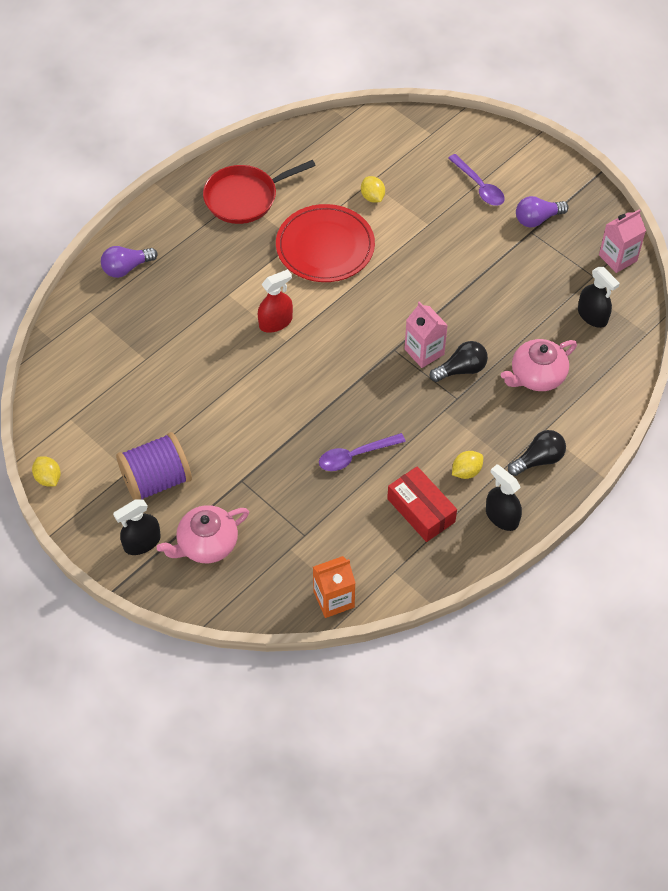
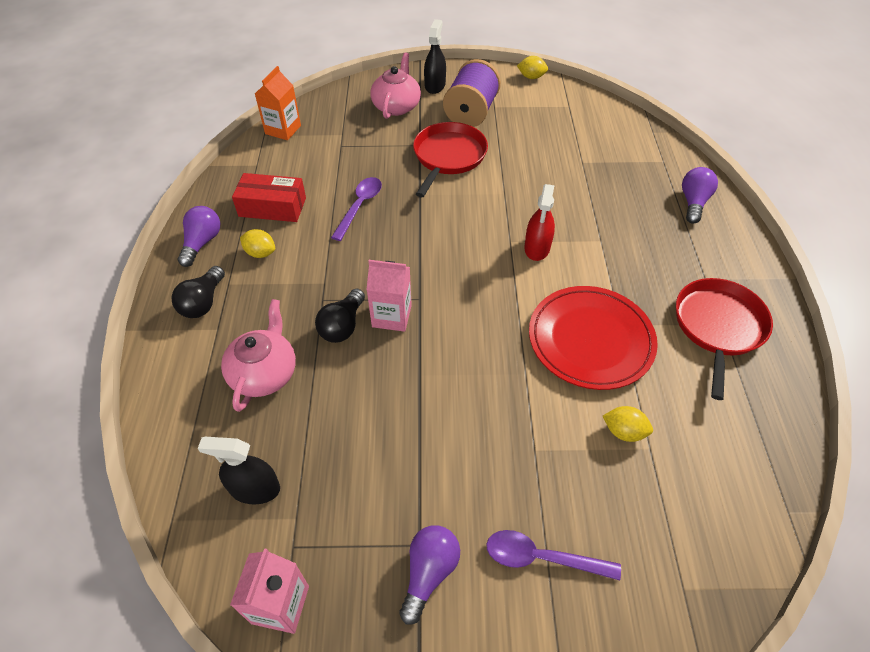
camera: 135 degrees right, 5 degrees down
yellow lemon [452,451,483,479] -> yellow lemon turned 75 degrees counterclockwise [240,229,275,258]
black spray bottle [486,464,522,531] -> purple light bulb [178,206,220,267]
none -> red pan [413,122,488,197]

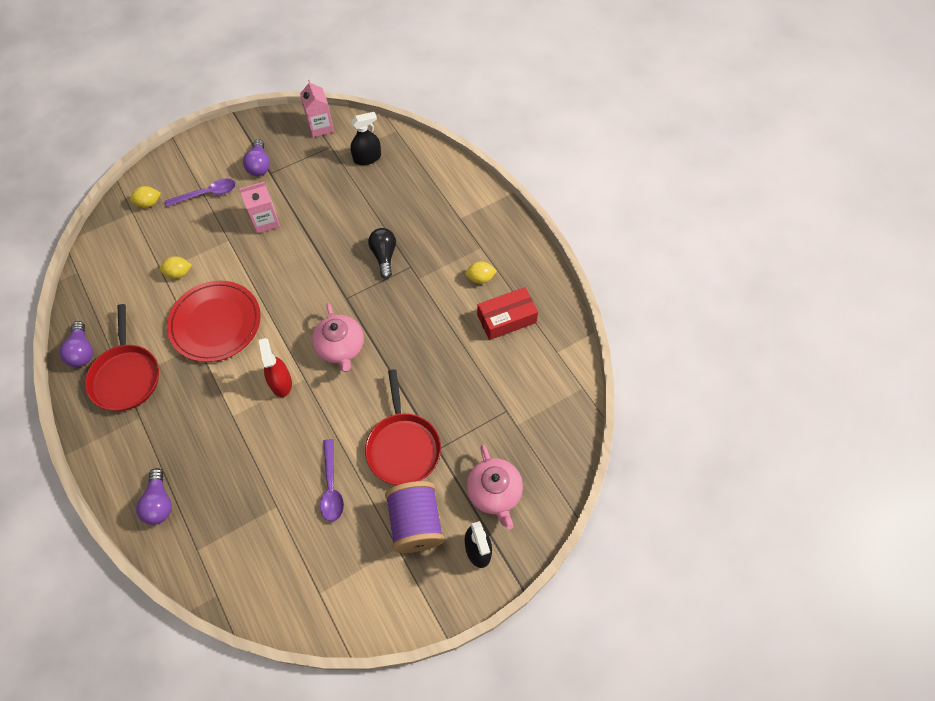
camera: 150 degrees right, 10 degrees up
black light bulb [172,266,225,318] -> none
purple light bulb [178,206,220,267] -> purple light bulb moved to [59,321,93,367]
pink teapot [221,299,296,412] -> pink teapot moved to [312,303,364,372]
orange carton [255,66,301,140] -> none
purple spoon [331,177,382,241] -> purple spoon moved to [320,439,344,522]
pink carton [366,260,412,332] -> pink carton moved to [239,182,280,234]
yellow lemon [517,56,548,79] -> yellow lemon moved to [130,186,161,208]

